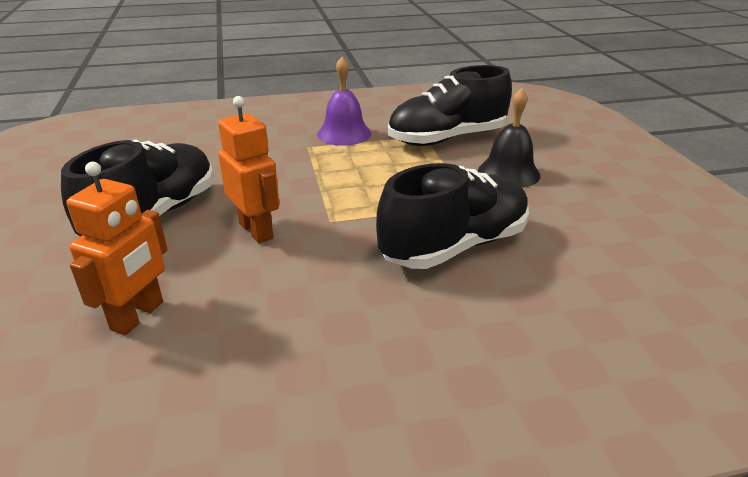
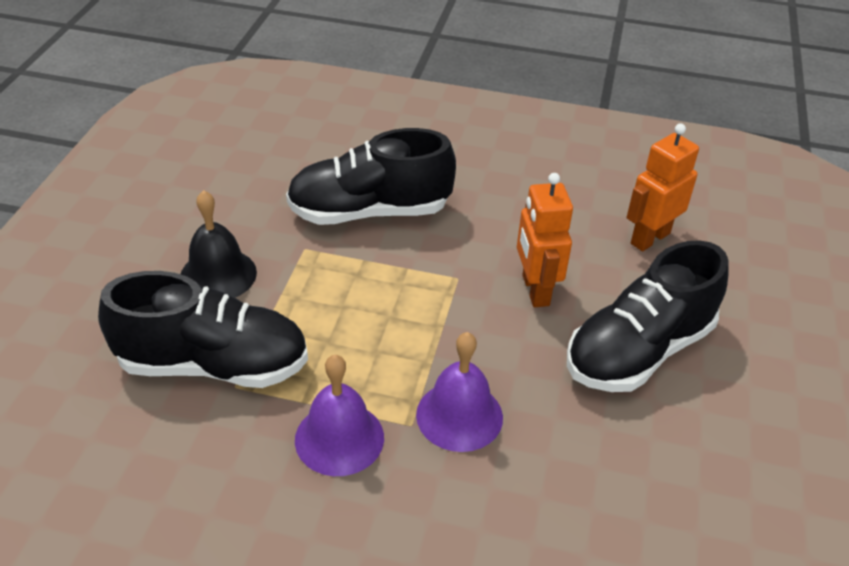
camera: 155 degrees left, 10 degrees up
none -> purple bell [416,332,503,452]

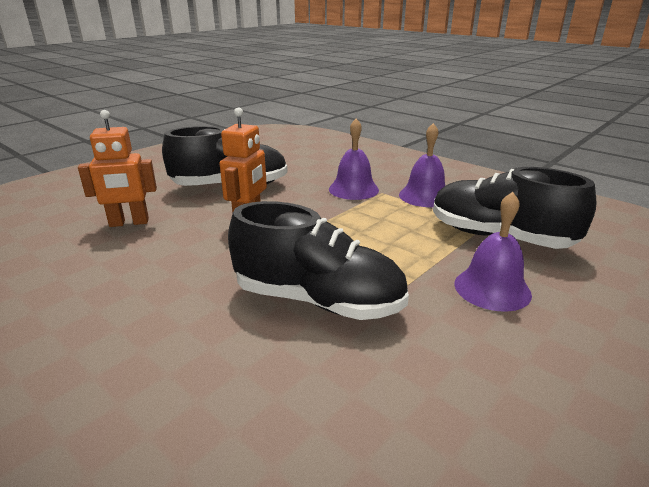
camera: 150 degrees left, 15 degrees down
black bell [181,190,257,298] -> purple bell [454,192,532,312]

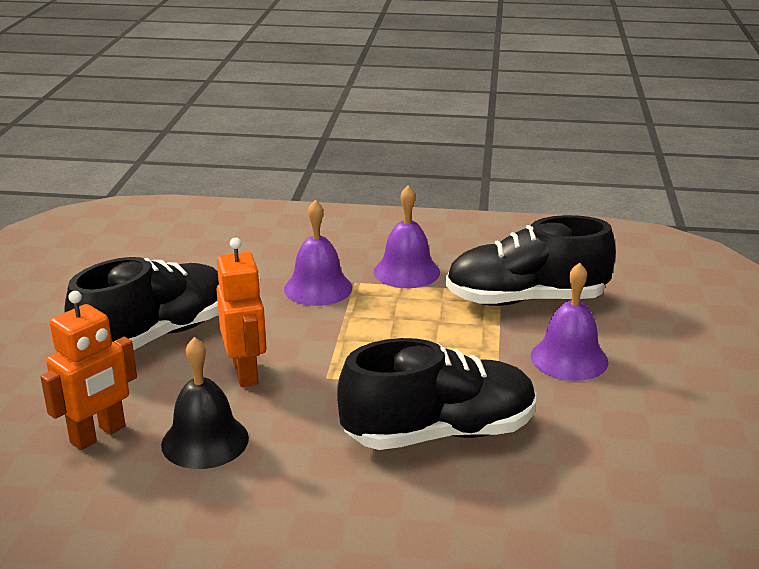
camera: 35 degrees left, 0 degrees up
none -> black bell [161,337,249,469]

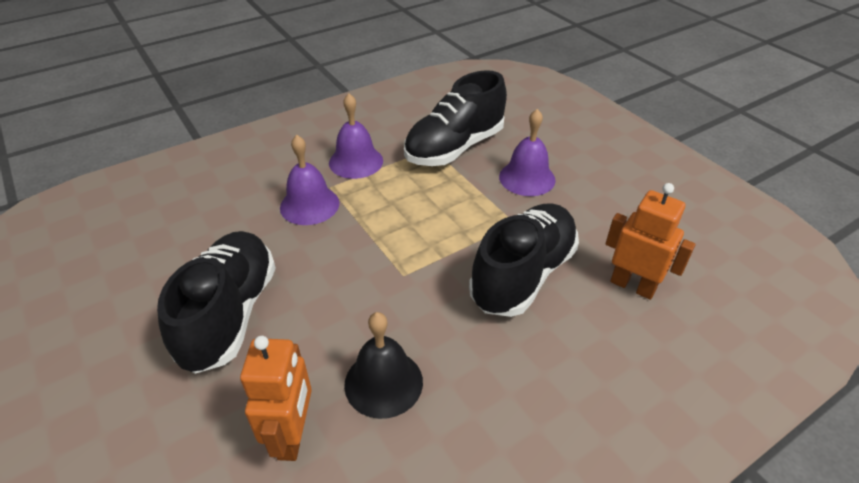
camera: 40 degrees left, 15 degrees up
orange robot [216,237,267,387] -> orange robot moved to [606,183,695,300]

